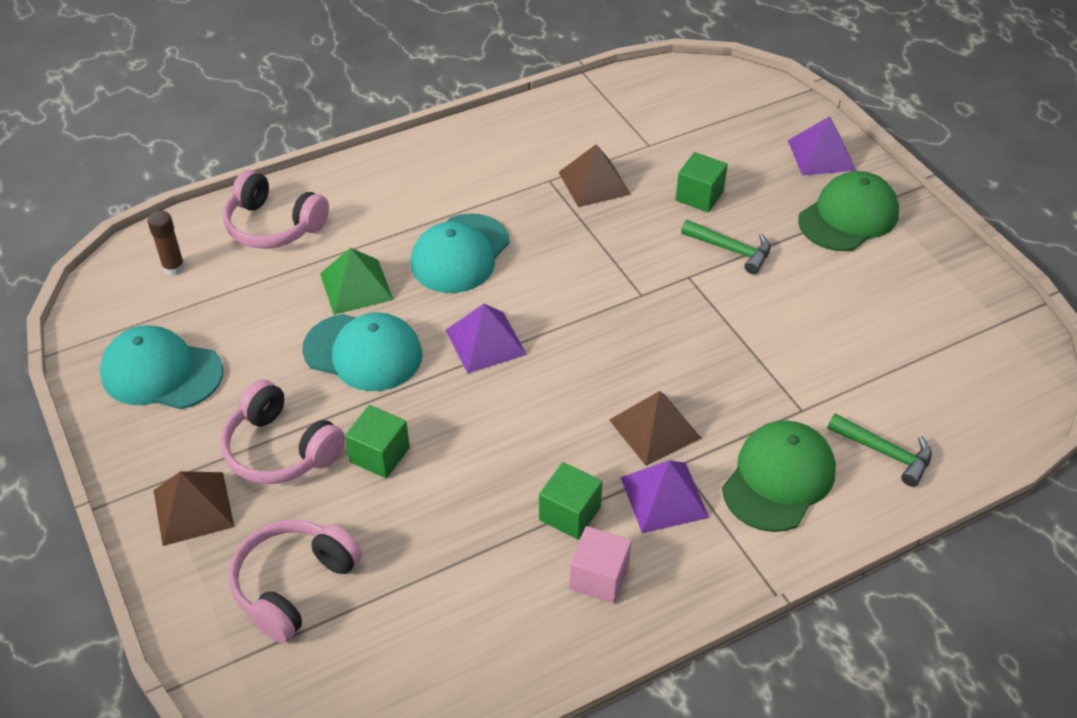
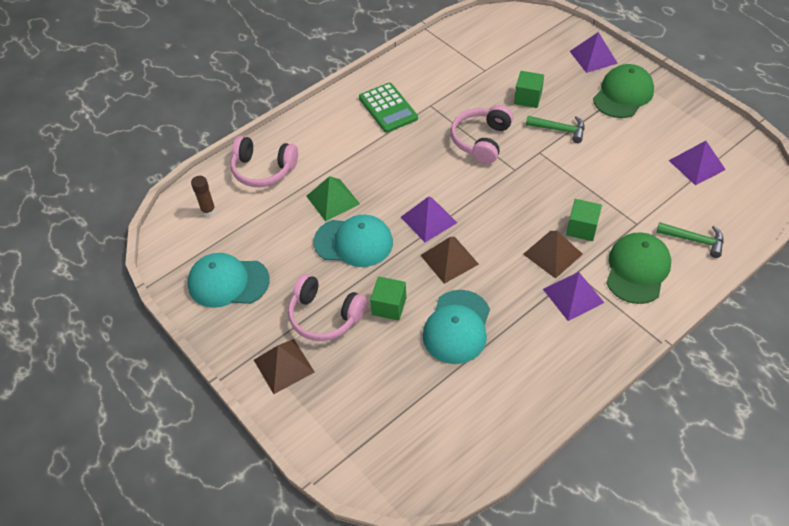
camera: 10 degrees left, 5 degrees up
pink headphones [229,519,362,643] -> pink headphones moved to [451,105,513,164]
turquoise cap [410,213,509,293] -> turquoise cap moved to [423,290,490,364]
green cube [539,462,602,539] -> green cube moved to [566,199,602,241]
brown pyramid [559,144,631,207] -> brown pyramid moved to [420,237,479,284]
pink cube [569,526,631,604] -> none
none -> green calculator [359,83,418,133]
none -> purple pyramid [668,141,726,185]

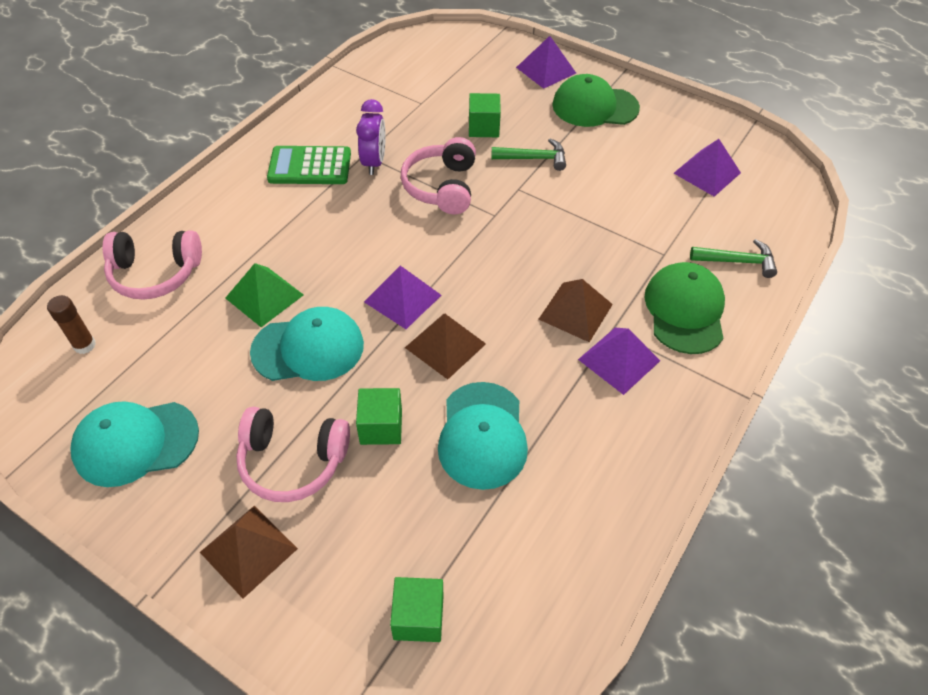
camera: 20 degrees left, 0 degrees up
green calculator [359,83,418,133] -> green calculator turned 135 degrees clockwise [267,146,351,184]
green cube [566,199,602,241] -> green cube moved to [390,577,443,642]
green cap [593,64,654,118] -> green cap turned 105 degrees counterclockwise [552,74,640,127]
none -> purple clock [356,99,385,175]

